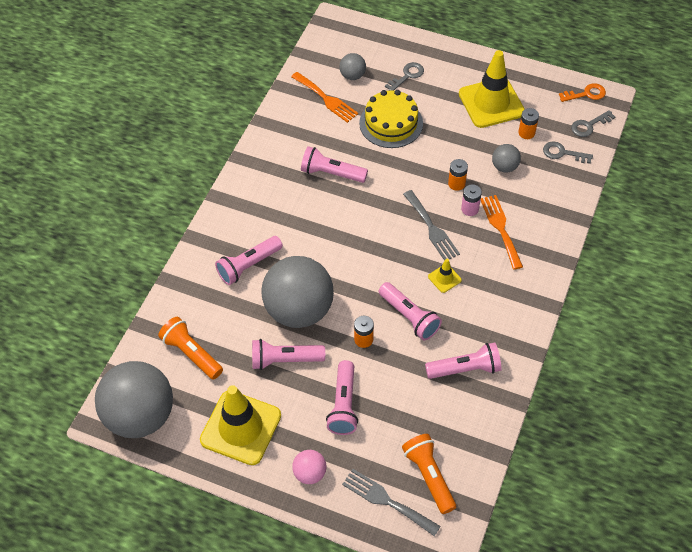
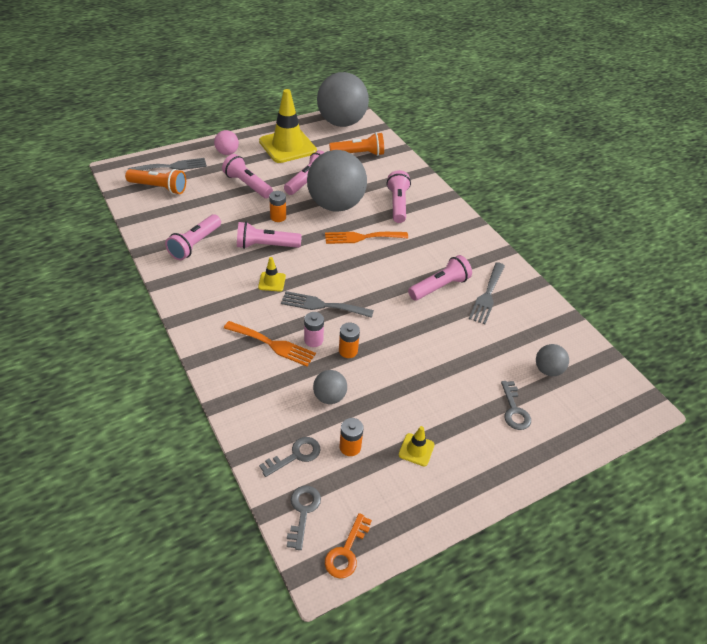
camera: 125 degrees right, 10 degrees down
orange fork [291,72,358,123] -> orange fork moved to [325,232,408,244]
yellow cake [359,90,423,148] -> none
yellow traffic cone [459,50,525,128] -> yellow traffic cone [399,426,435,466], size x0.43
none -> grey fork [469,262,505,324]

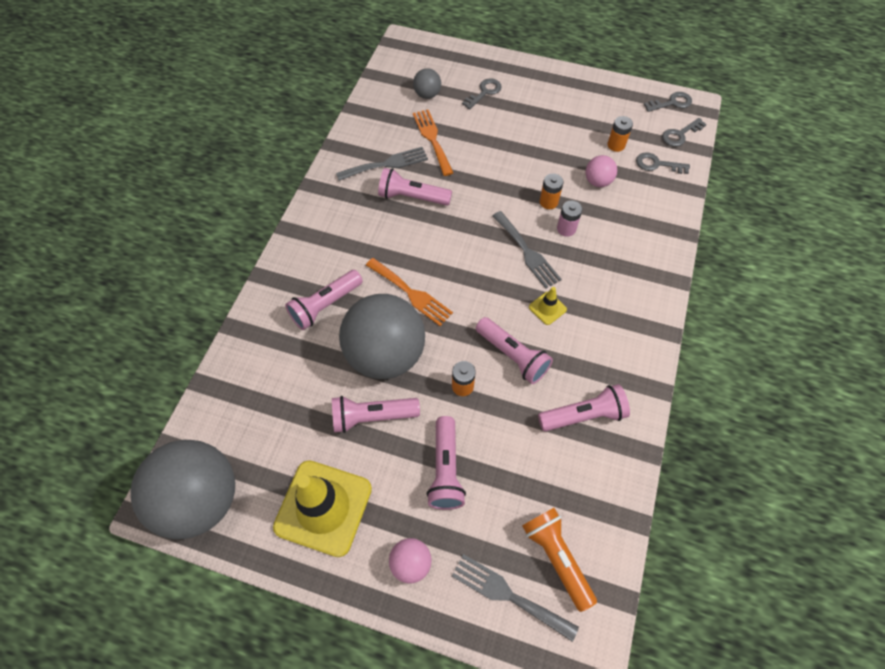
camera: 130 degrees left, 15 degrees up
orange fork [224,321,316,366] -> orange fork moved to [413,109,453,176]
grey ball [313,370,347,404] -> pink ball [586,155,617,187]
orange key [325,513,372,578] -> grey key [644,92,692,112]
orange flashlight [329,132,384,156] -> none
yellow traffic cone [399,426,435,466] -> none

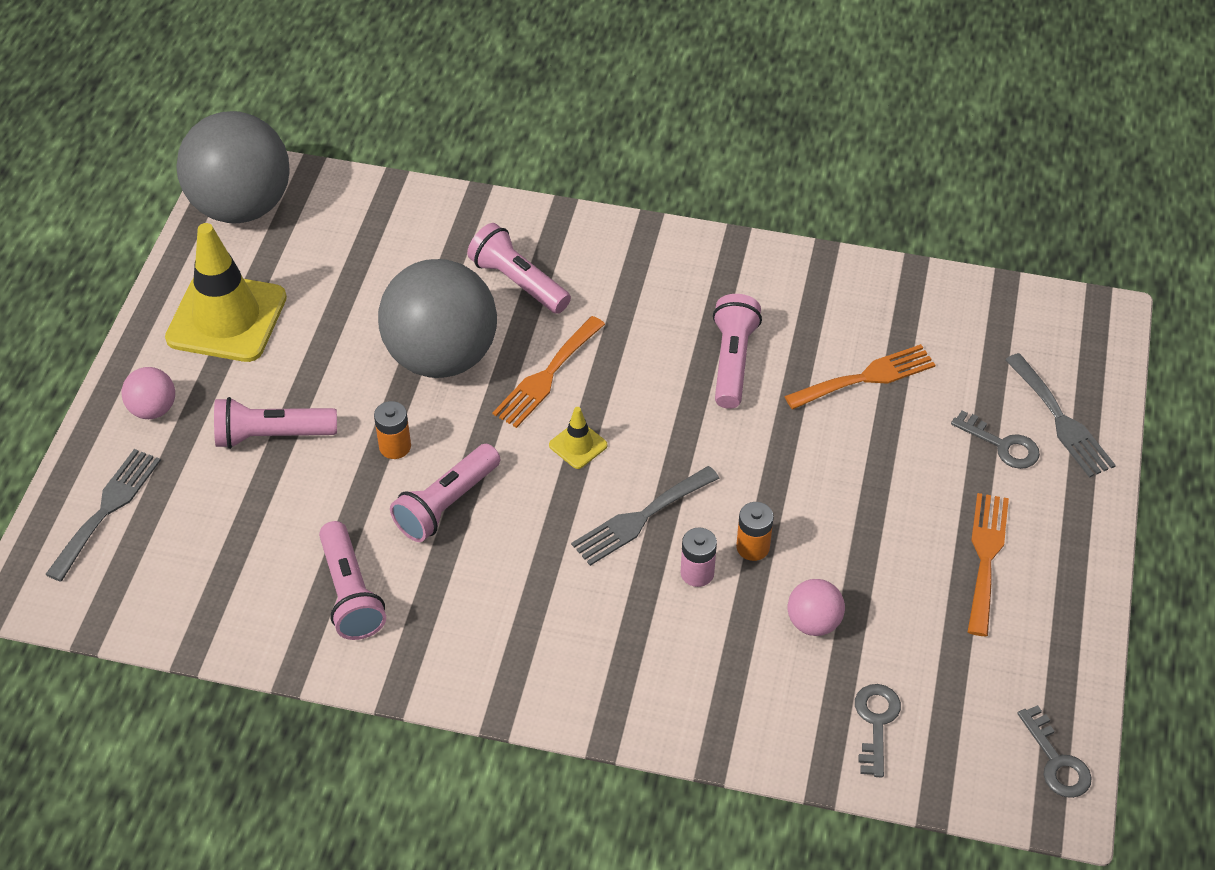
camera: 85 degrees right, 10 degrees down
pink flashlight [332,396,420,433] -> none
grey fork [336,147,428,181] -> grey fork moved to [1005,353,1116,478]
grey ball [413,68,441,99] -> none
orange flashlight [522,508,597,612] -> none
yellow traffic cone [529,287,567,325] -> yellow traffic cone moved to [549,407,608,469]
orange battery [607,116,633,152] -> none
grey key [662,118,706,147] -> none
none -> orange fork [968,493,1009,636]

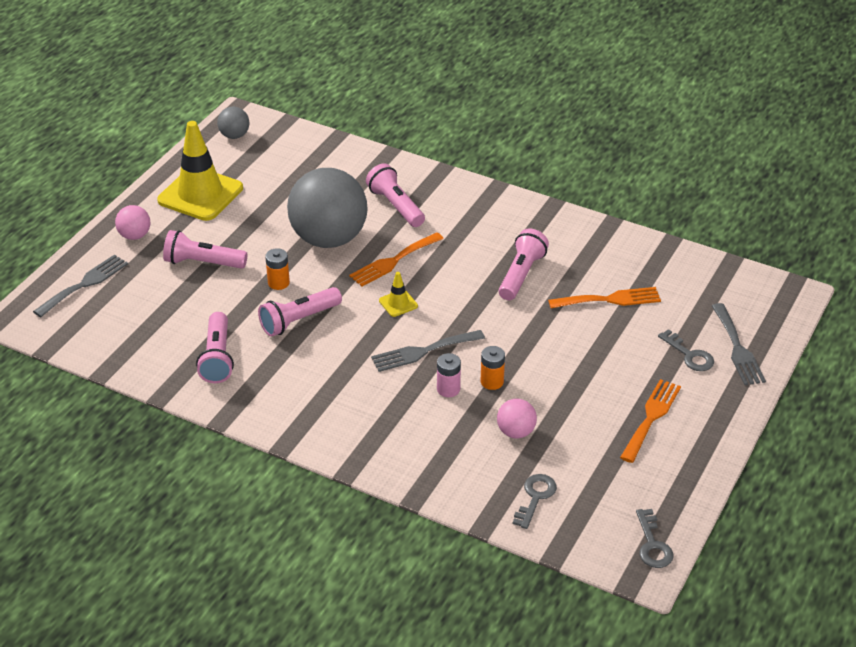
camera: 15 degrees right, 10 degrees down
grey ball [176,111,289,223] -> grey ball [217,107,249,139], size x0.44

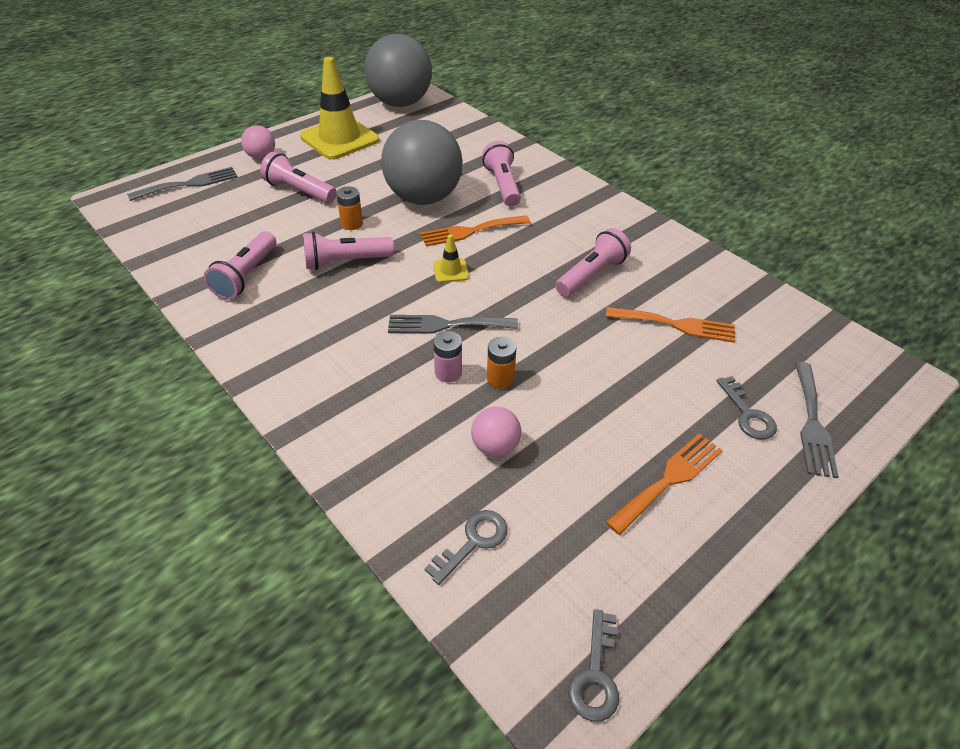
camera: 20 degrees right, 5 degrees up
grey ball [217,107,249,139] -> grey ball [364,34,432,107], size x2.28

